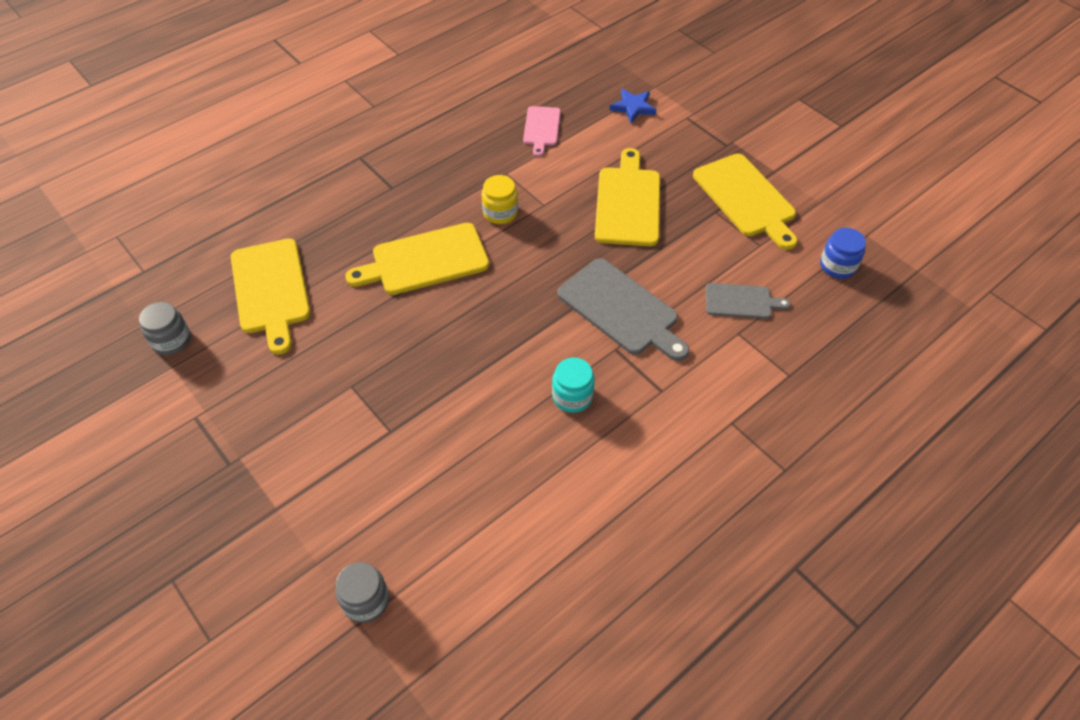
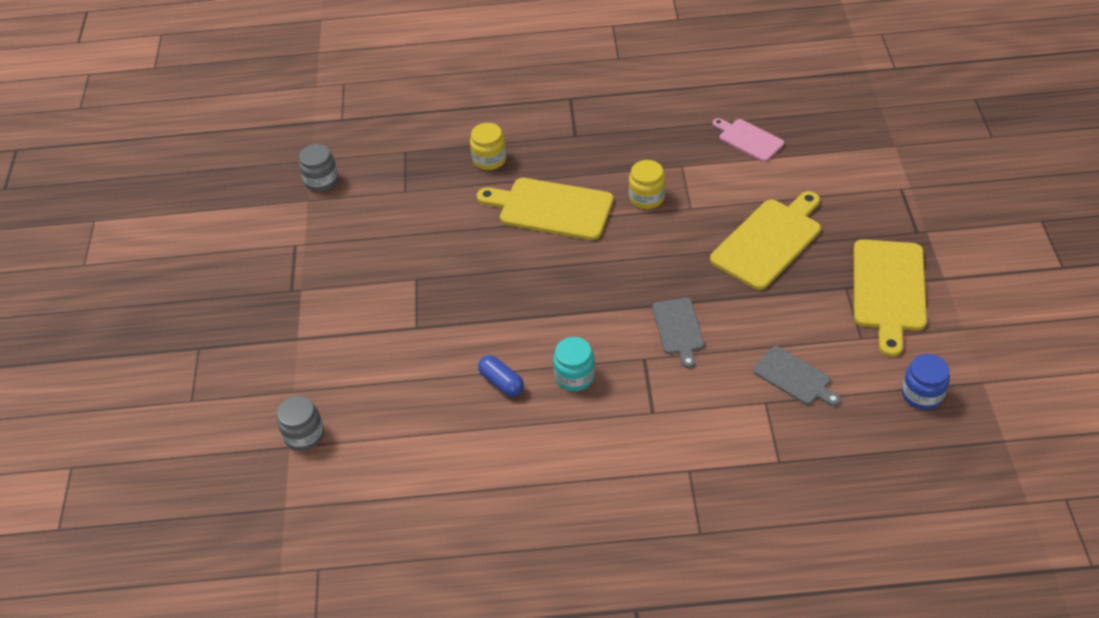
camera: 40 degrees right, 5 degrees down
yellow cutting board [231,238,311,355] -> none
pink cutting board [523,106,561,157] -> pink cutting board turned 90 degrees clockwise [713,118,784,162]
grey cutting board [557,258,689,361] -> grey cutting board [653,298,704,368], size x0.58
blue star [610,89,656,123] -> none
none -> yellow jar [470,123,507,170]
none -> blue capsule [478,355,524,397]

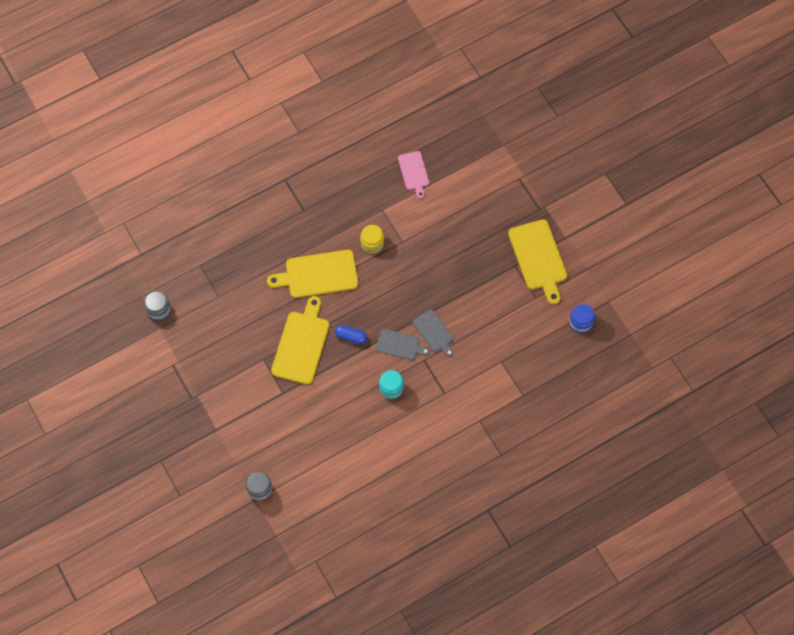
camera: 30 degrees left, 20 degrees up
yellow jar [470,123,507,170] -> none
blue capsule [478,355,524,397] -> blue capsule moved to [335,325,367,344]
yellow cutting board [710,191,821,290] -> yellow cutting board moved to [271,296,329,385]
pink cutting board [713,118,784,162] -> pink cutting board turned 120 degrees counterclockwise [398,151,429,198]
grey cutting board [753,346,840,406] -> grey cutting board moved to [376,329,430,360]

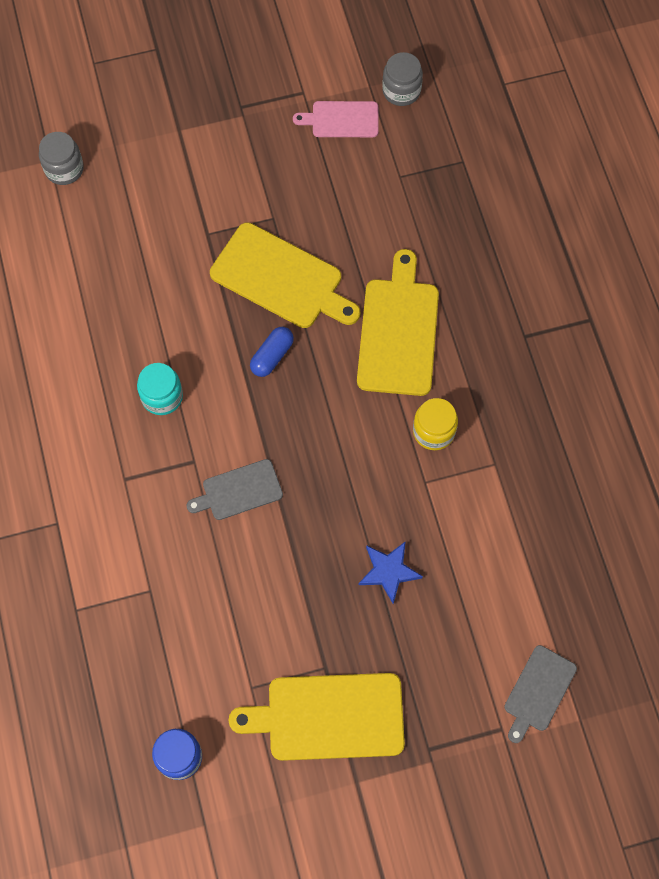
camera: 105 degrees right, 0 degrees up
grey cutting board [376,329,430,360] -> grey cutting board moved to [504,645,577,743]
pink cutting board [398,151,429,198] -> pink cutting board moved to [293,101,379,137]
none -> blue star [358,541,423,604]

